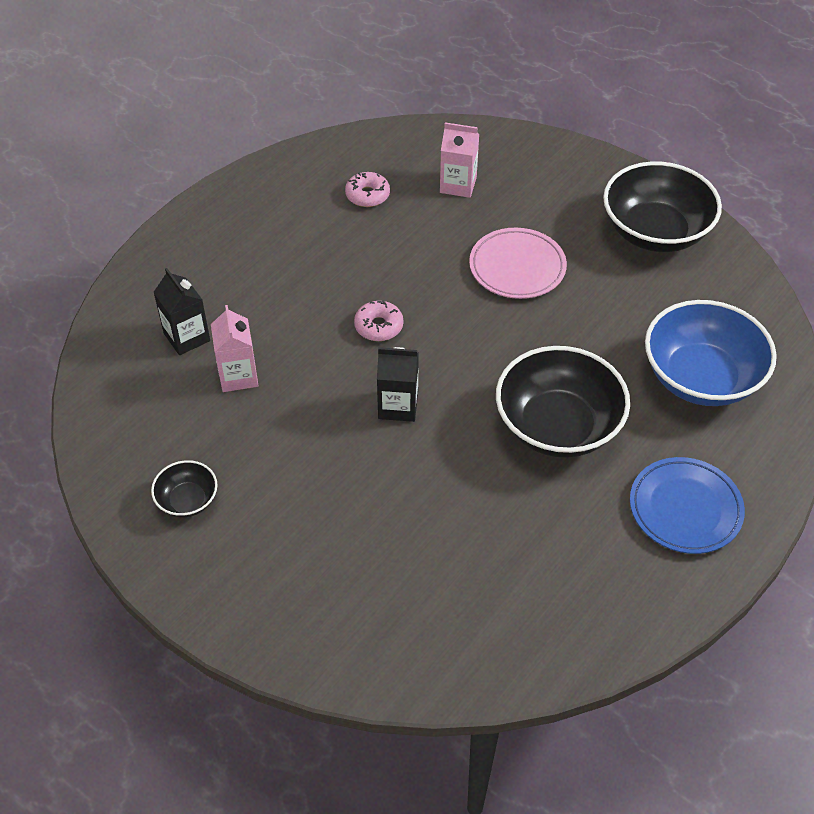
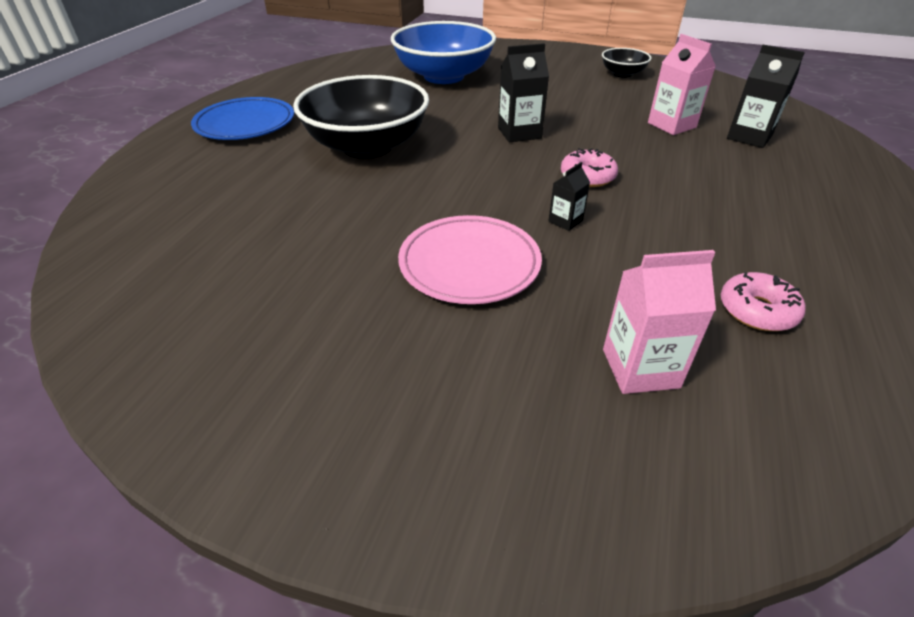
camera: 160 degrees right, 10 degrees down
black bowl [603,162,722,252] -> none
blue bowl [645,300,777,406] -> blue bowl moved to [391,21,496,84]
none -> black carton [548,162,590,231]

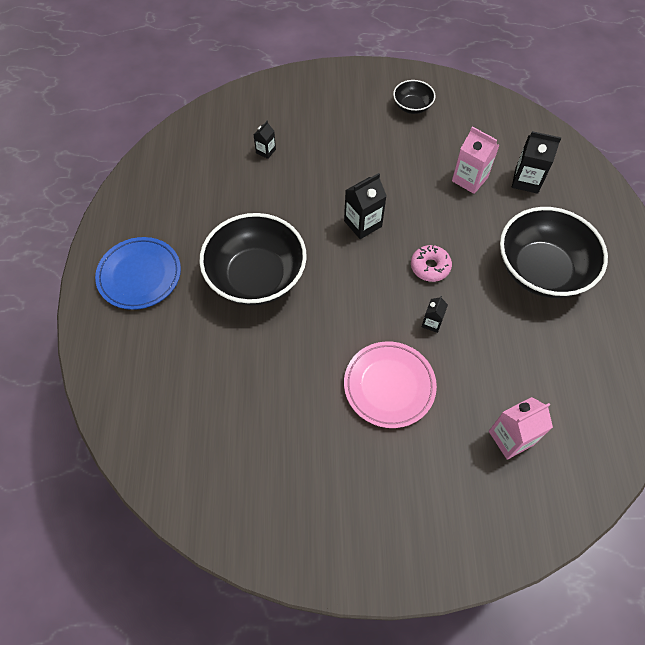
camera: 20 degrees left, 20 degrees up
blue bowl [391,21,496,84] -> black carton [254,121,276,159]
pink donut [721,272,805,331] -> none
none -> black bowl [500,207,608,298]

